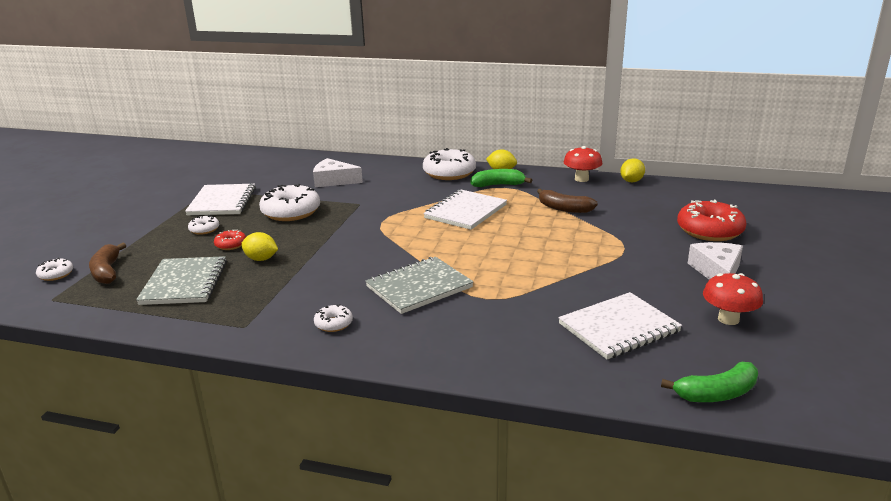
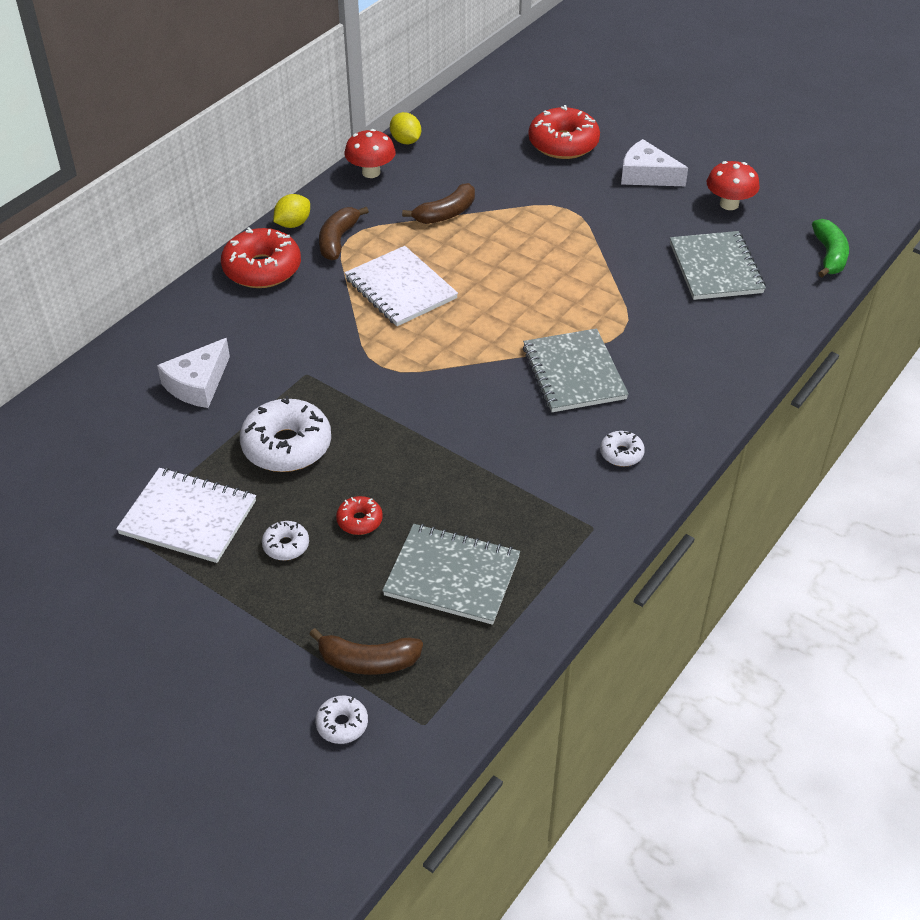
camera: 70 degrees left, 20 degrees up
yellow lemon [241,232,278,261] -> none
white donut [423,148,476,180] -> red donut [221,227,301,288]
green banana [471,169,532,187] -> brown banana [319,207,369,260]
white notebook [558,292,682,359] -> grey notebook [670,231,766,300]

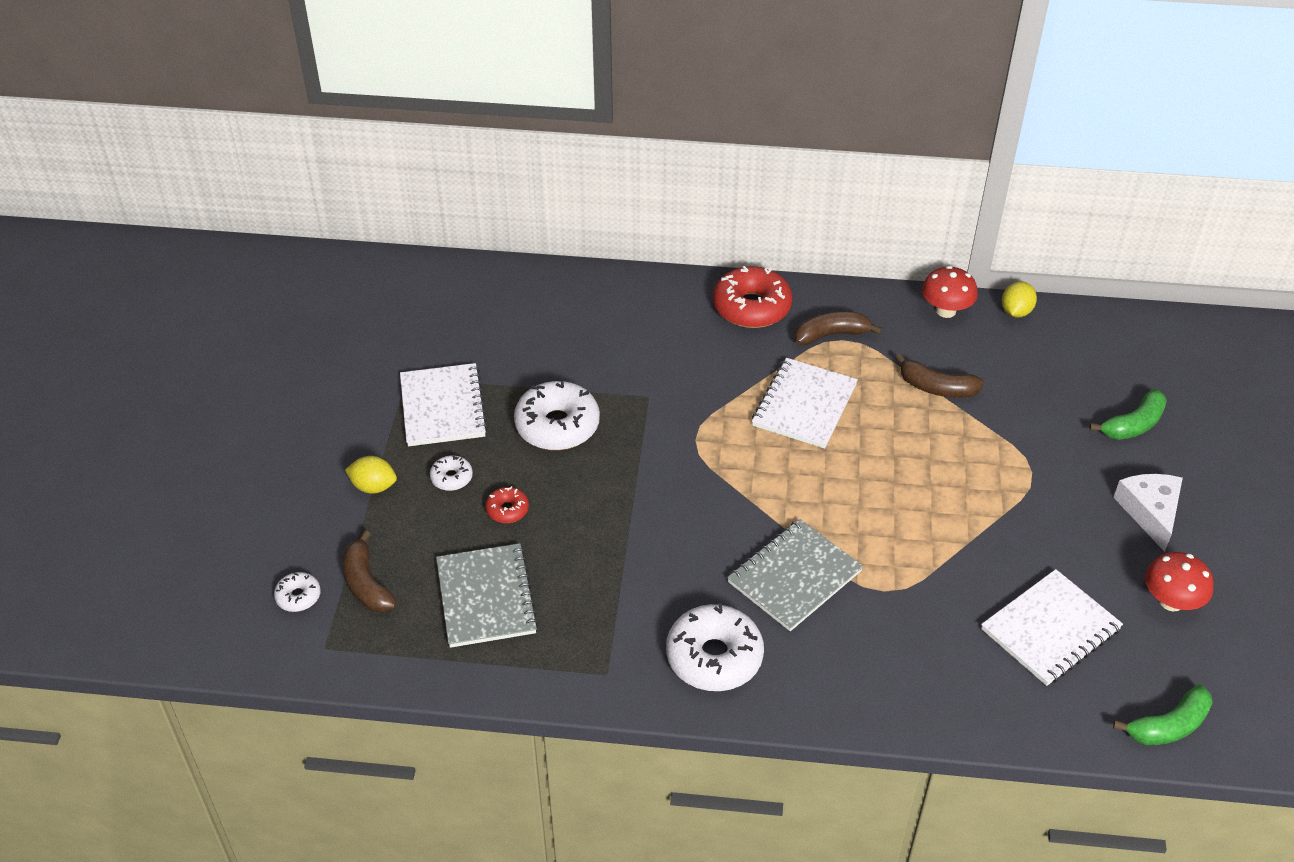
camera: 60 degrees right, 0 degrees up
white cheese [157,338,230,408] -> none
yellow lemon [273,194,310,228] -> yellow lemon moved to [345,456,397,494]
red donut [528,105,600,159] -> green banana [1089,389,1167,440]
white donut [600,431,645,467] -> white donut [666,603,764,691], size x2.06
grey notebook [670,231,766,300] -> white notebook [981,569,1123,686]

